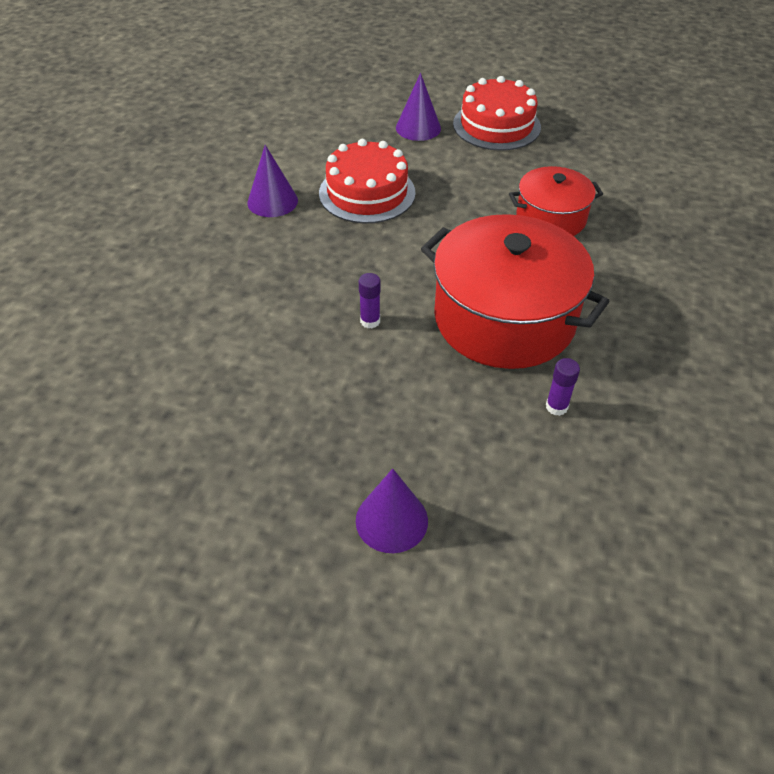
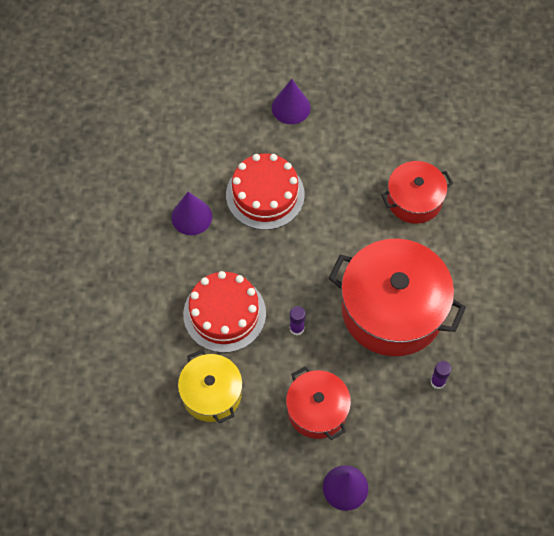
camera: 10 degrees left, 15 degrees up
red cake [453,76,541,151] -> red cake moved to [183,271,266,353]
none -> yellow pot [178,350,243,424]
none -> red pot [286,366,351,440]

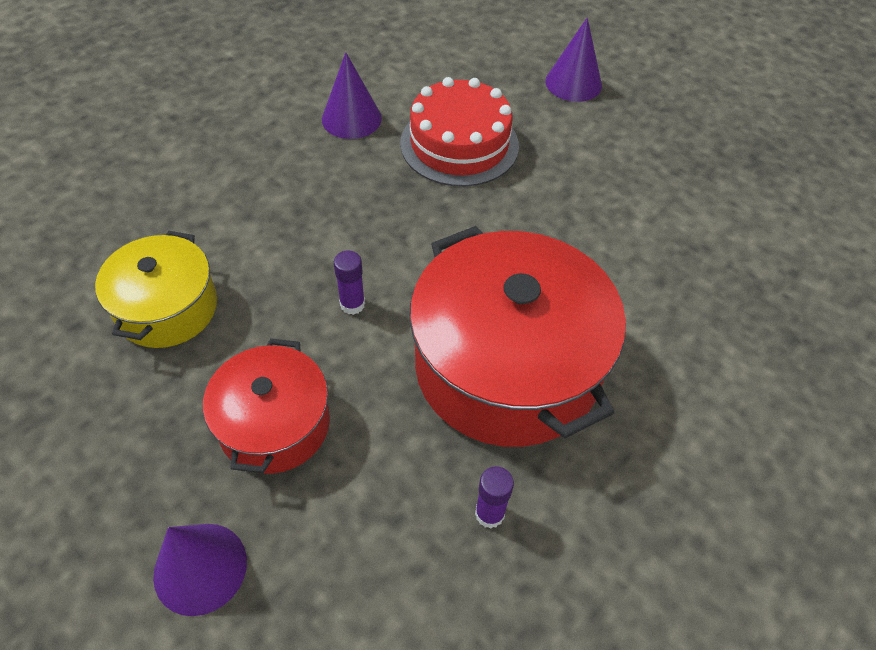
camera: 35 degrees right, 10 degrees down
red cake [183,271,266,353] -> none
red pot [381,161,453,224] -> none

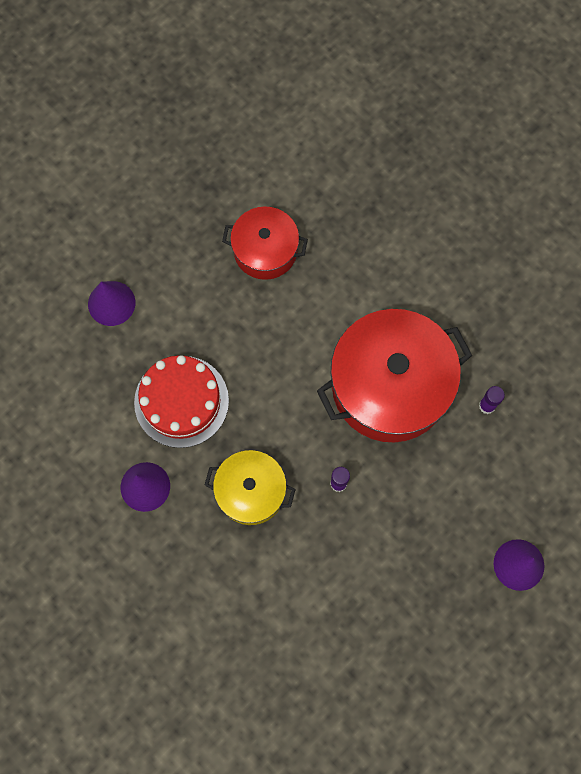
camera: 85 degrees left, 20 degrees up
yellow pot [95,231,217,348] -> yellow pot moved to [205,450,296,525]
red pot [203,338,330,474] -> red pot moved to [222,206,308,280]

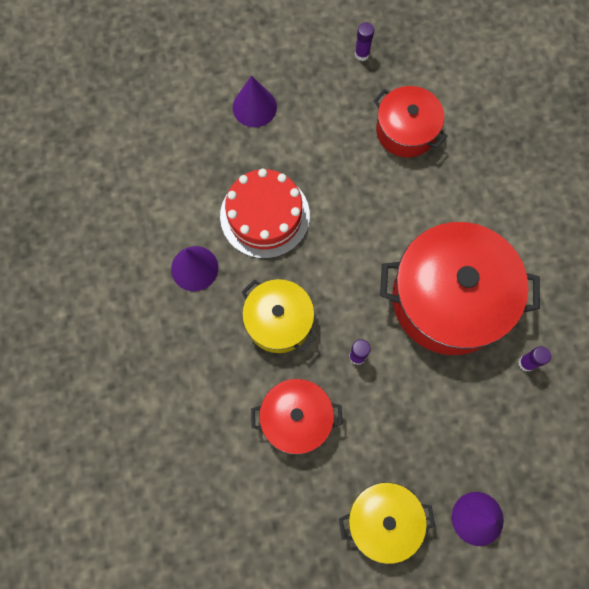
camera: 30 degrees right, 0 degrees up
none -> red pot [251,379,342,454]
none -> yellow pot [339,482,435,564]
none -> purple glue stick [355,23,374,61]

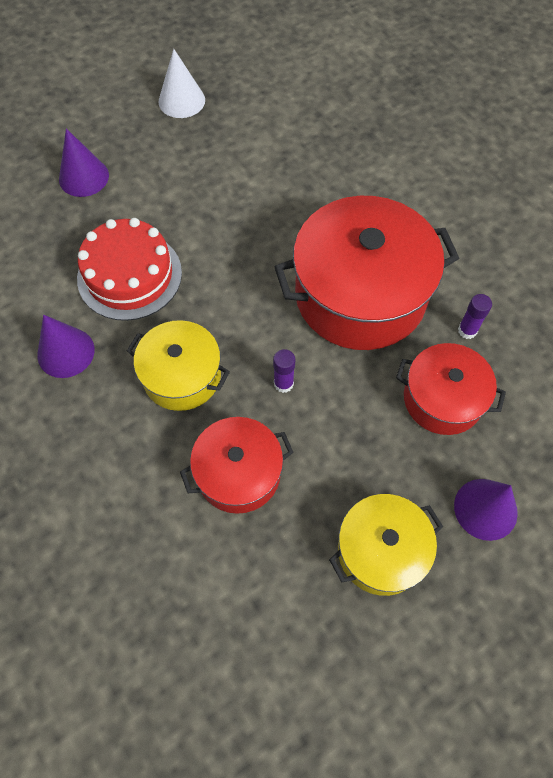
camera: 20 degrees left, 10 degrees down
purple glue stick [355,23,374,61] -> white cone [158,49,205,118]
red pot [373,86,448,157] -> red pot moved to [396,343,506,435]

